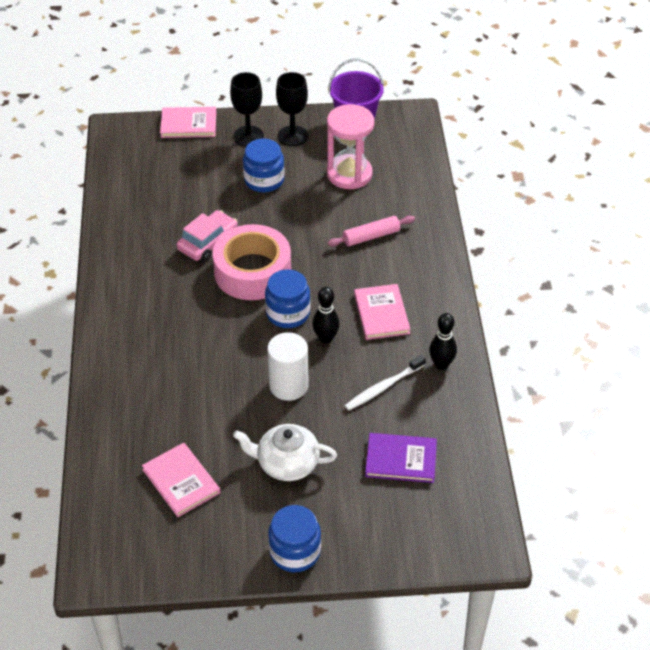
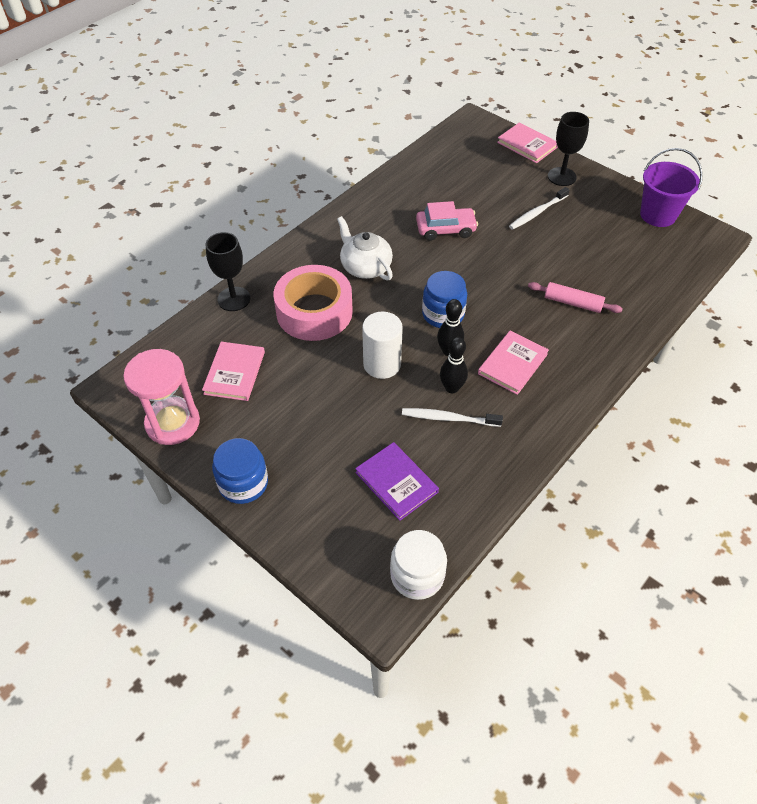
camera: 45 degrees right, 5 degrees up
pink tape [212,224,291,300] -> pink tape moved to [274,265,353,341]
white teapot [233,424,337,481] -> white teapot moved to [337,216,393,281]
blue jar [243,139,285,193] -> white toothbrush [509,187,570,230]
black goblet [276,72,308,146] -> black goblet moved to [206,232,250,311]
pink hourglass [327,104,374,189] -> pink hourglass moved to [123,349,200,445]
black bowling pin [429,313,457,370] -> black bowling pin moved to [440,337,468,394]
none -> white jar [390,530,447,600]

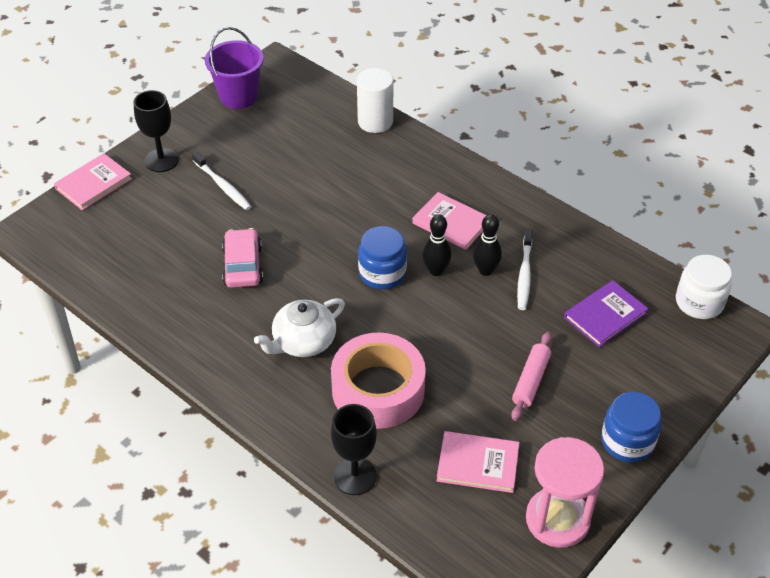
camera: 90 degrees left, 5 degrees down
white cylinder [362,312,403,379] -> white cylinder moved to [357,68,393,133]
pink rolling pin [528,282,622,313] -> pink rolling pin moved to [511,332,552,421]

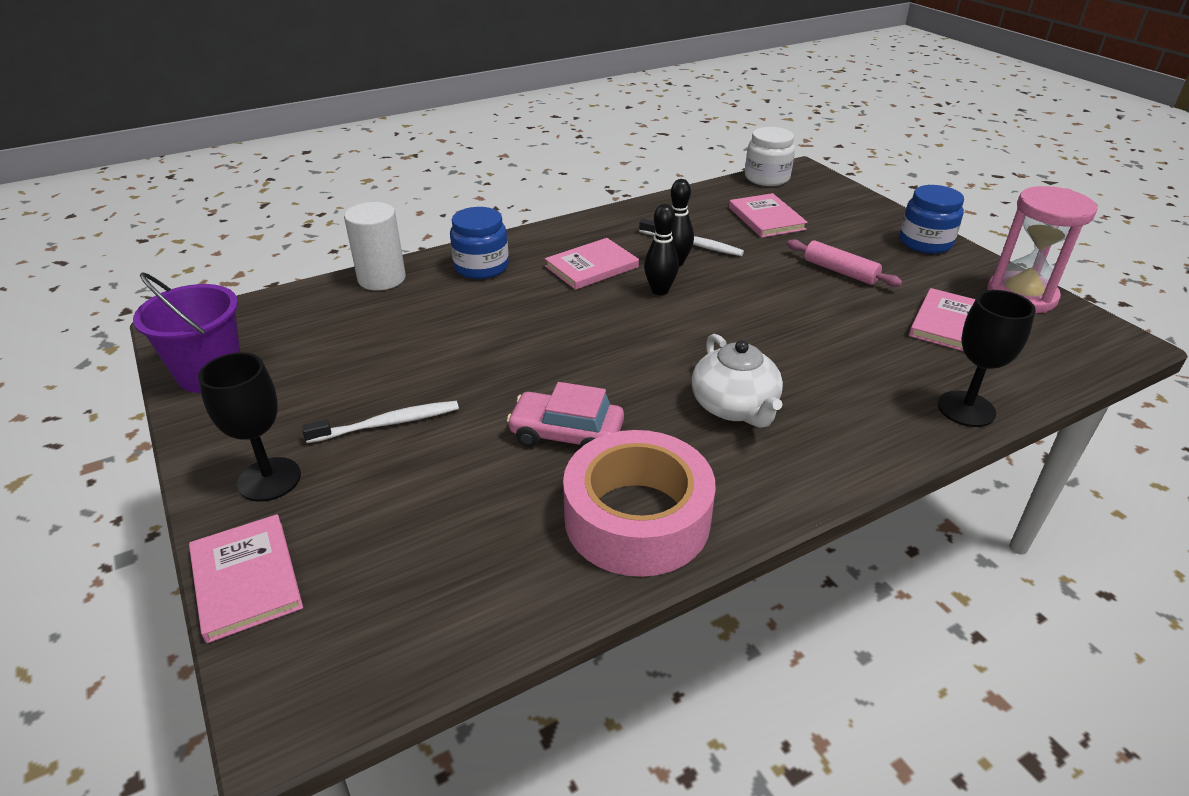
camera: 70 degrees left, 10 degrees down
pink tape [331,332,426,429] -> pink tape moved to [563,430,716,577]
blue jar [358,226,407,289] -> blue jar moved to [450,207,509,279]
purple book [564,280,649,348] -> pink book [729,193,808,238]

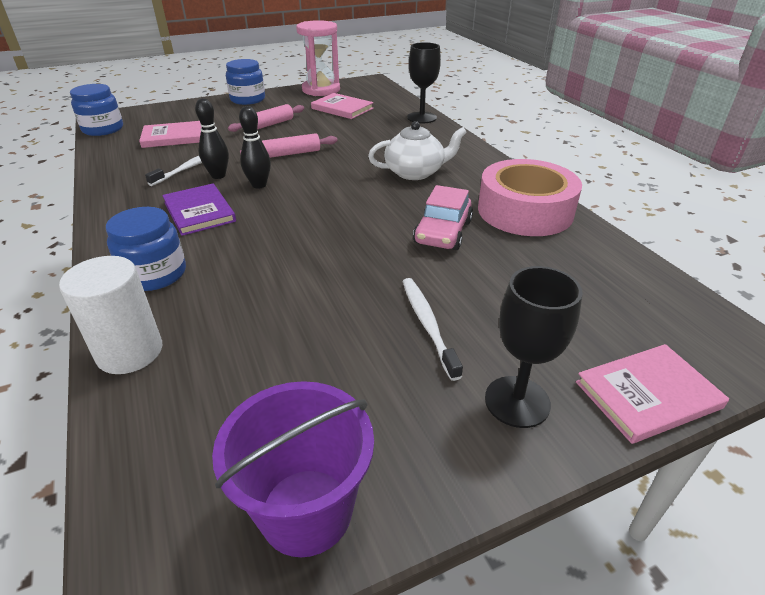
camera: 85 degrees left, 0 degrees up
pink book [545,238,639,290] -> purple book [162,184,236,236]
white jar [745,127,795,186] -> blue jar [70,84,123,136]
none -> pink rolling pin [240,133,338,158]

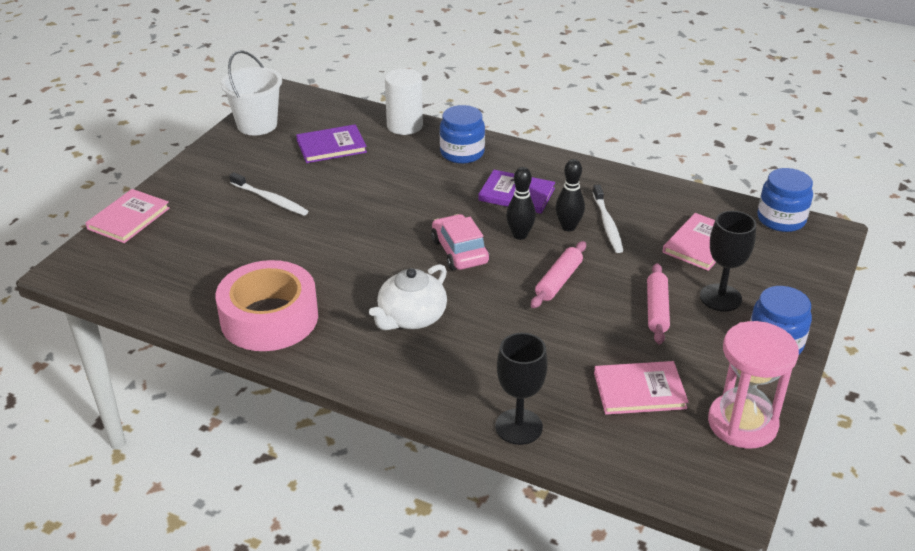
camera: 140 degrees right, 0 degrees up
purple bucket [212,381,374,557] -> white bucket [221,50,282,135]
pink car [413,185,473,250] -> pink car moved to [431,214,490,270]
black goblet [485,266,583,428] -> black goblet moved to [700,211,756,312]
none -> purple book [296,124,367,163]

